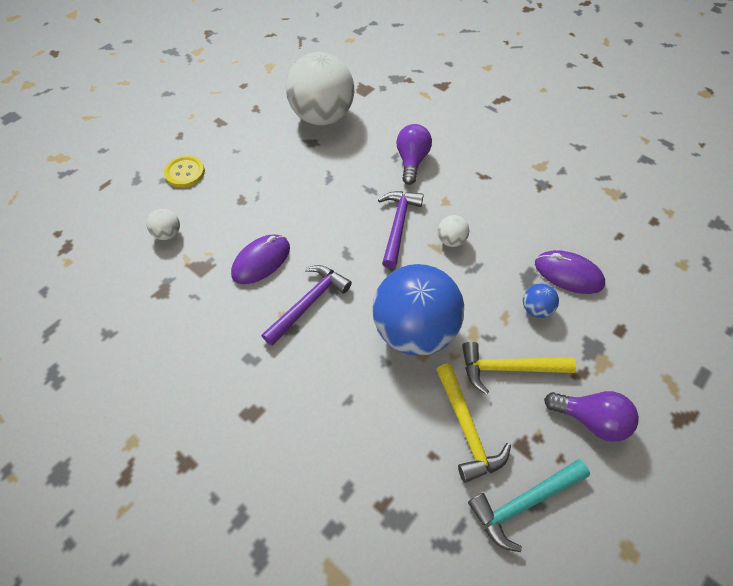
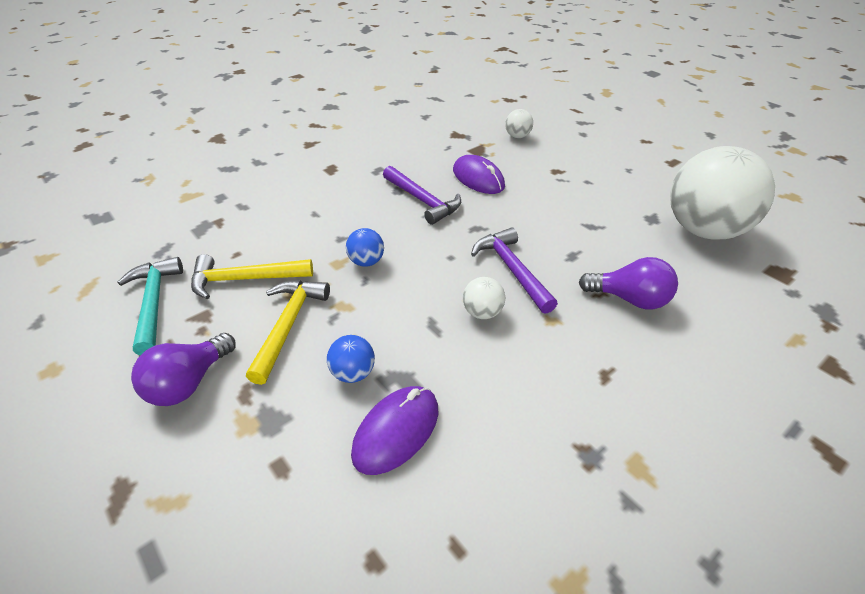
camera: 100 degrees right, 15 degrees down
yellow button [164,156,205,188] -> none
blue ball [372,264,464,356] -> blue ball [346,228,384,267], size x0.40
purple hammer [378,191,424,269] -> purple hammer turned 135 degrees counterclockwise [471,228,558,314]

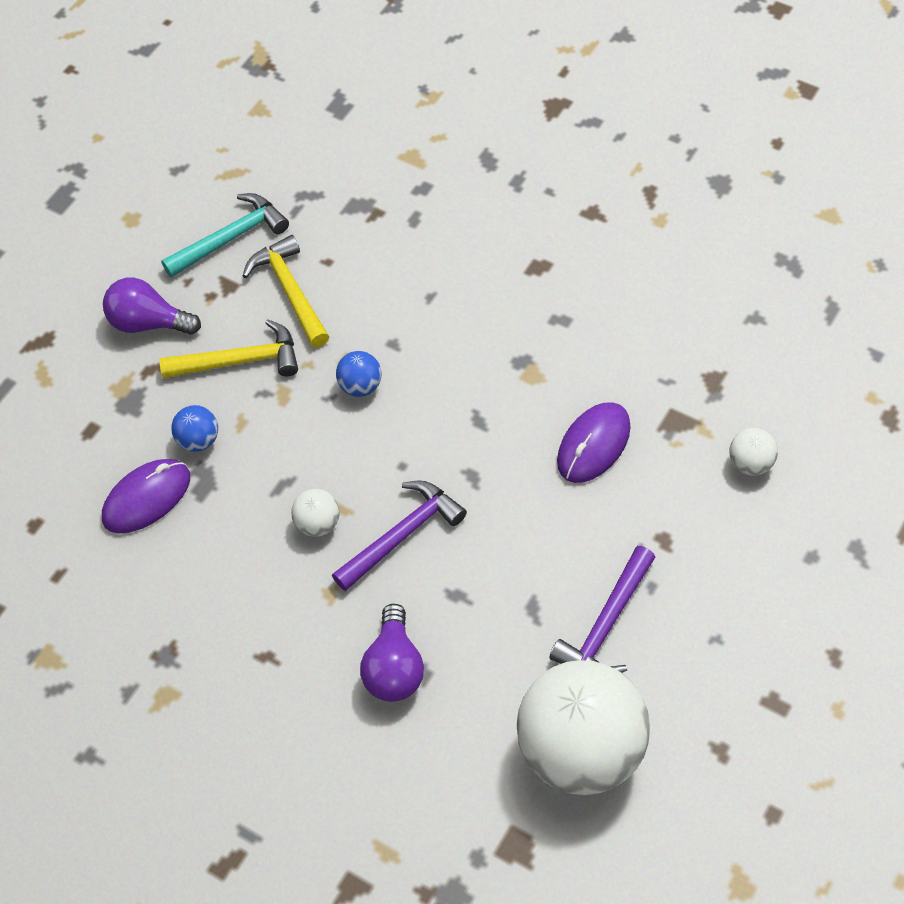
camera: 75 degrees right, 15 degrees up
purple mouse [351,386,438,475] -> purple mouse turned 60 degrees counterclockwise [102,459,190,534]
purple hammer [383,166,461,225] -> purple hammer moved to [549,546,655,673]

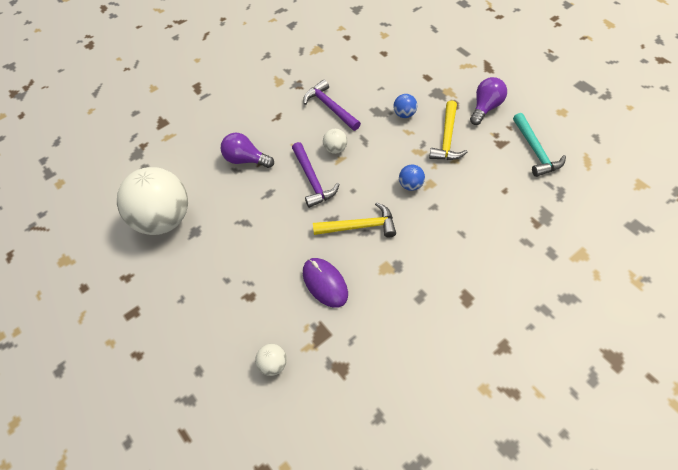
camera: 110 degrees right, 0 degrees up
purple mouse [102,459,190,534] -> none
yellow hammer [243,235,329,347] -> yellow hammer moved to [313,202,396,238]
purple hammer [549,546,655,673] -> purple hammer moved to [304,80,361,131]

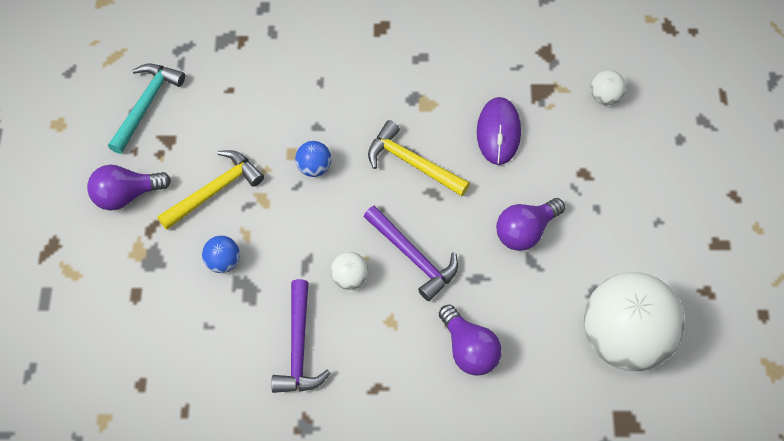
camera: 145 degrees left, 5 degrees up
purple hammer [292,142,339,208] -> purple hammer turned 120 degrees clockwise [364,205,458,301]
none -> purple light bulb [496,198,565,251]

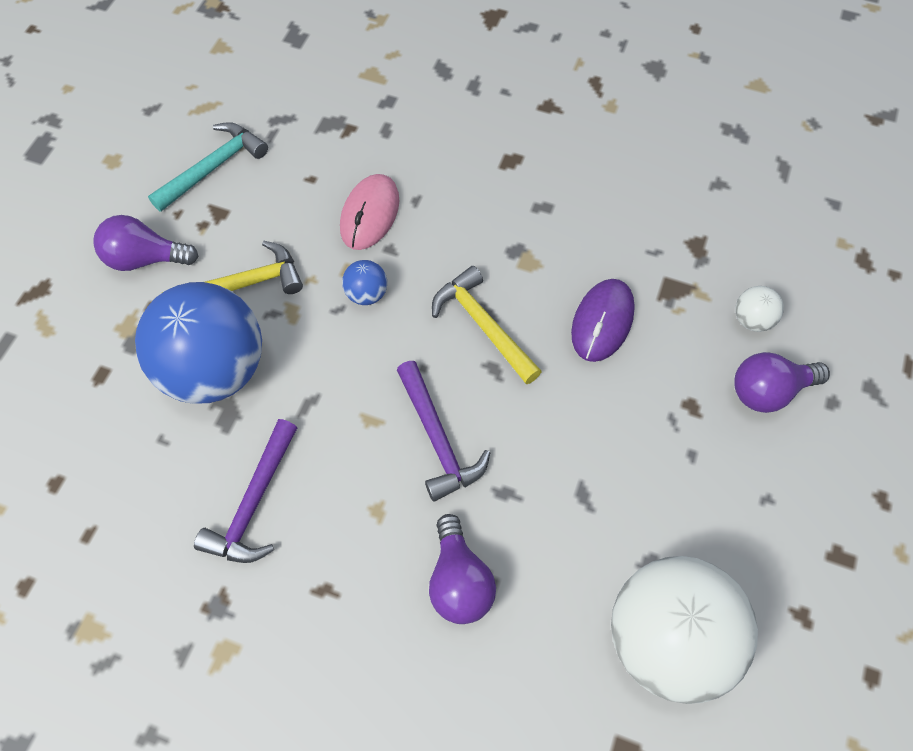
camera: 20 degrees right, 0 degrees up
blue ball [202,236,240,273] -> blue ball [135,282,262,404], size x2.48
white ball [331,252,369,290] -> none
purple light bulb [496,198,565,251] -> purple light bulb moved to [734,352,830,413]
none -> pink mouse [340,174,399,250]

